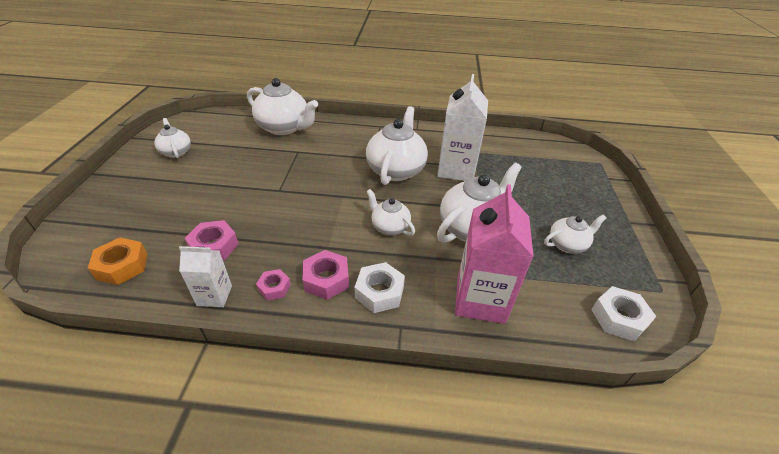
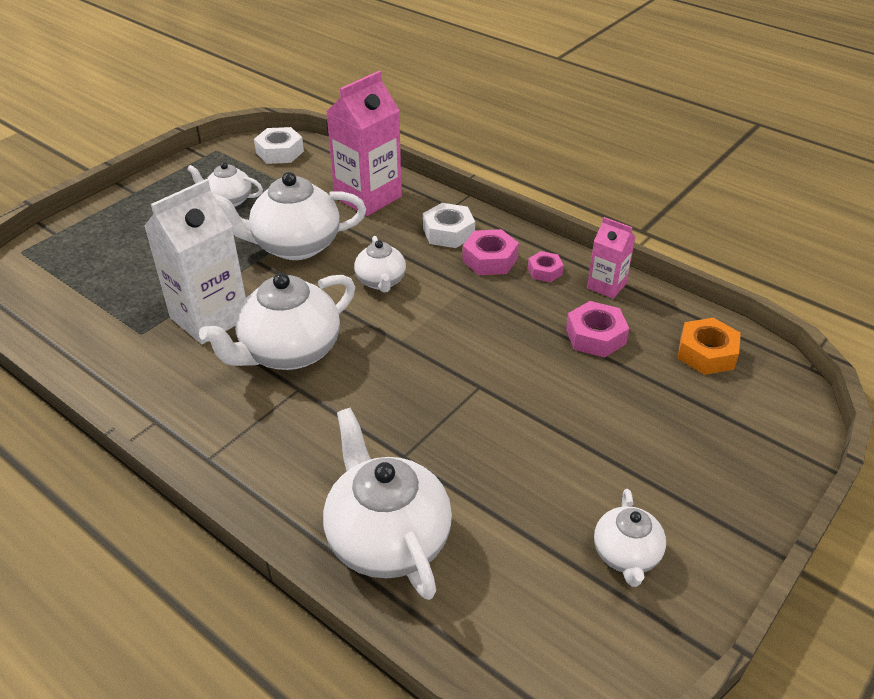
camera: 145 degrees left, 0 degrees up
white carton [179,246,232,307] -> pink carton [587,217,636,299]

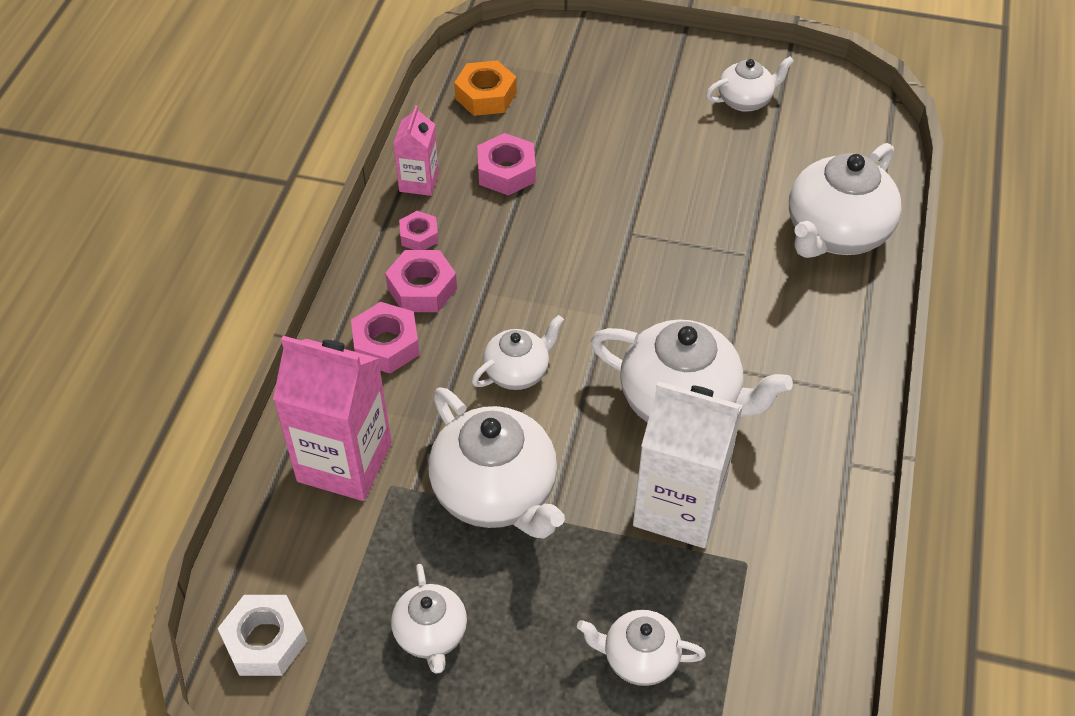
camera: 115 degrees left, 10 degrees up
white nut [423,203,475,248] -> pink nut [351,302,420,373]
none -> white teapot [577,610,706,686]

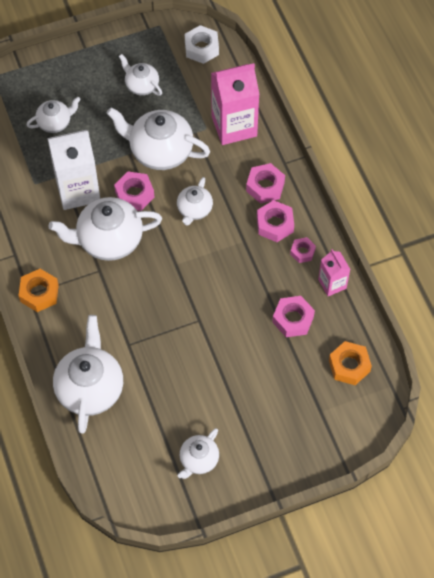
camera: 145 degrees right, 10 degrees up
none -> orange nut [19,269,59,312]
none -> pink nut [114,171,155,211]

